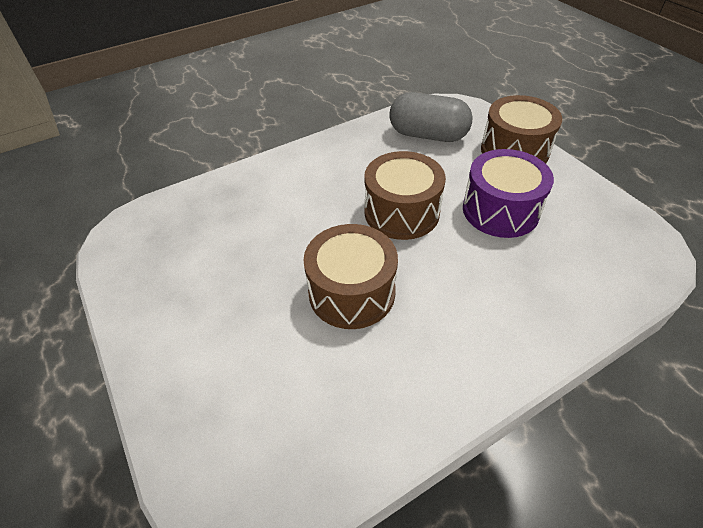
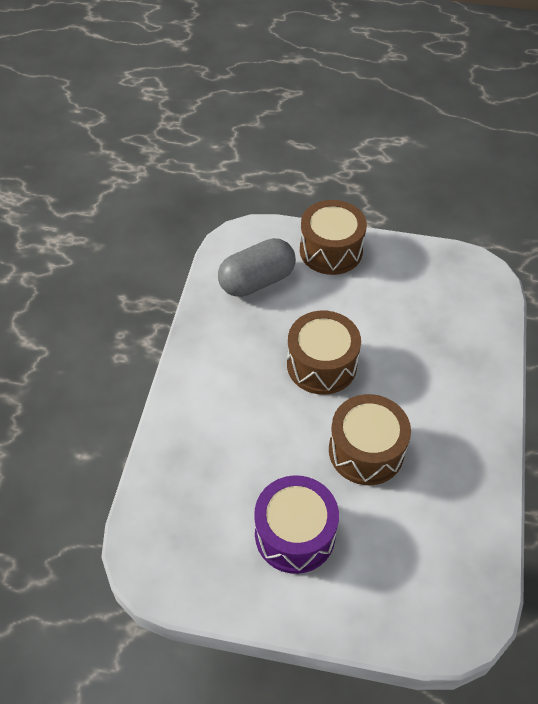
camera: 50 degrees left, 5 degrees up
purple drum [463,149,554,238] -> purple drum moved to [254,475,339,574]

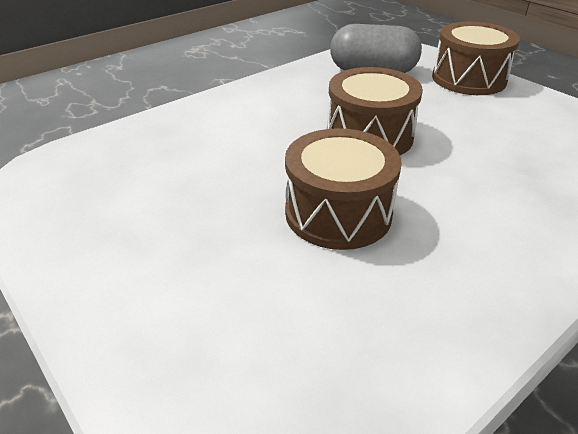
camera: 40 degrees right, 15 degrees down
purple drum [254,475,339,574] -> none

